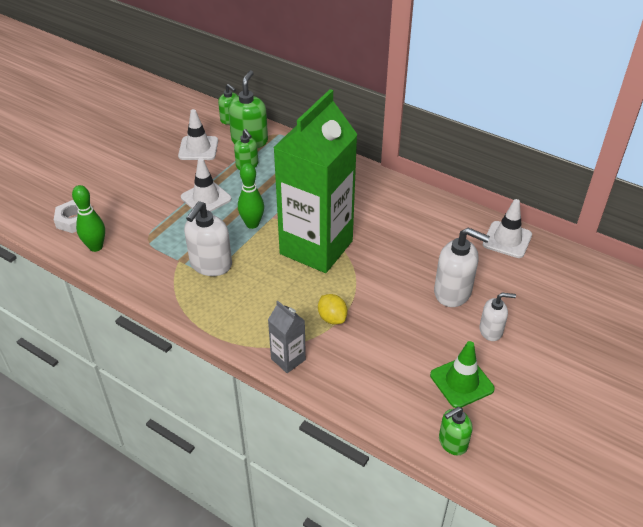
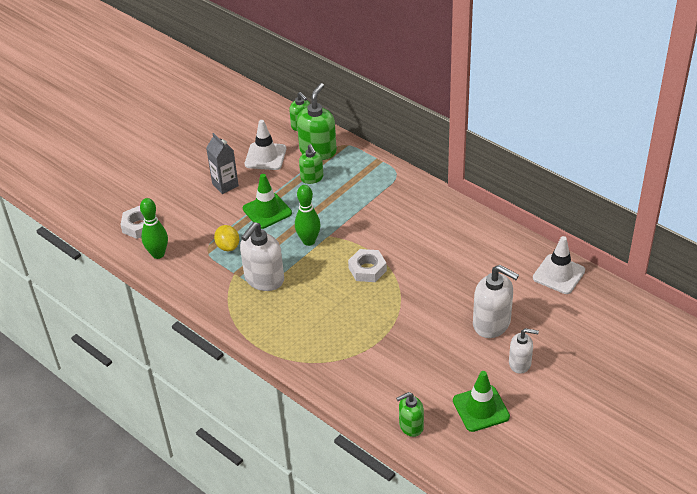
camera: 10 degrees right, 0 degrees up
white traffic cone [181,158,231,212] -> green traffic cone [243,174,292,229]
grey carton [268,301,306,373] -> grey carton moved to [206,133,239,194]
green carton [273,89,358,273] -> white nut [348,249,387,282]
yellow lemon [318,294,348,325] -> yellow lemon moved to [214,225,239,251]
green soap dispenser [439,407,472,455] -> green soap dispenser moved to [396,392,424,437]

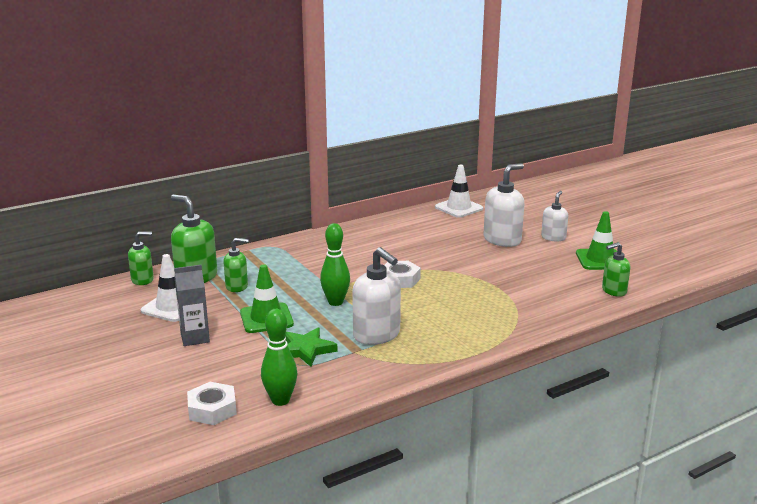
camera: 75 degrees left, 20 degrees down
yellow lemon [214,225,239,251] -> green star [285,328,338,366]
green soap dispenser [396,392,424,437] -> green soap dispenser turned 75 degrees clockwise [602,242,630,297]

